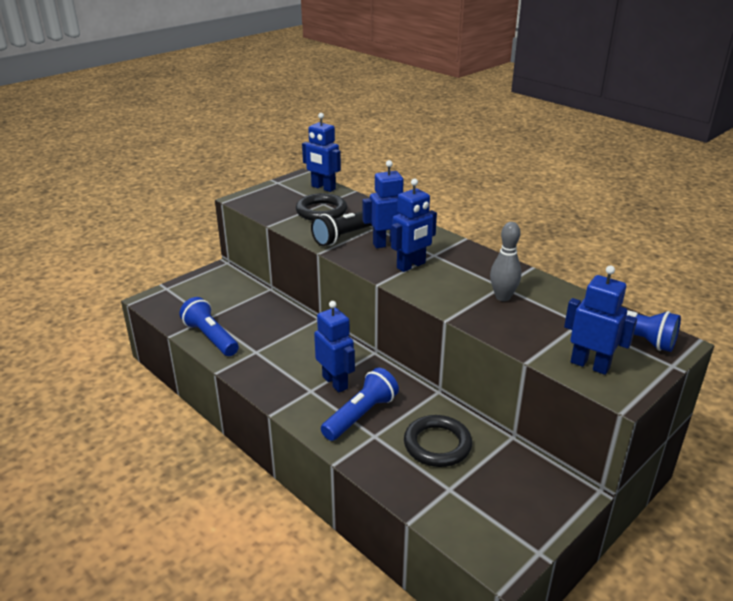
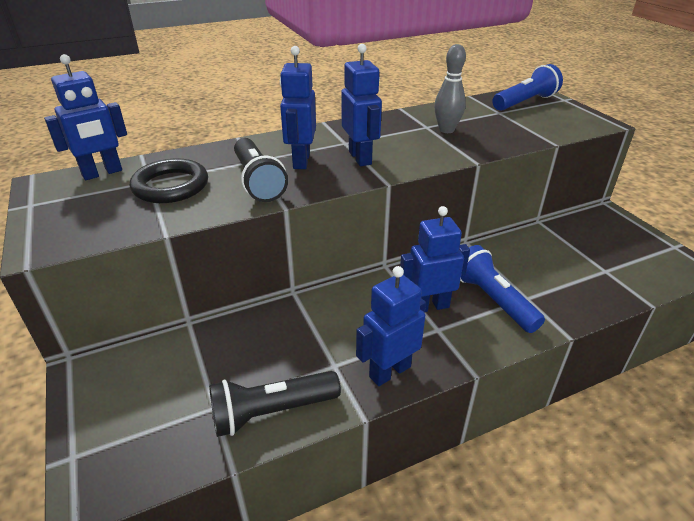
camera: 70 degrees left, 5 degrees up
blue flashlight [180,297,239,356] -> black flashlight [209,371,341,437]
black ring [404,415,472,467] -> none
blue robot [564,265,637,375] -> blue robot moved to [356,266,426,386]

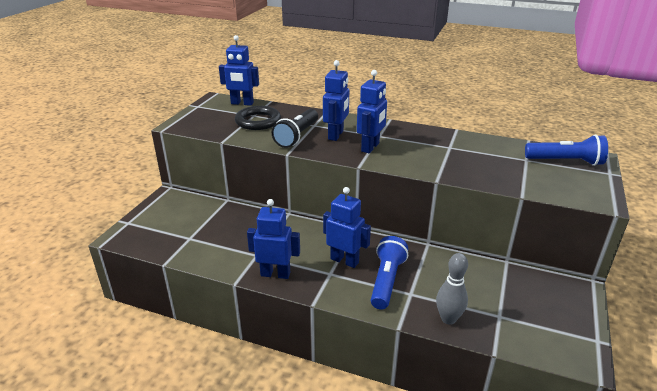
camera: 45 degrees right, 5 degrees down
black flashlight [209,371,341,437] -> none
blue robot [280,46,316,169] -> blue robot turned 150 degrees clockwise [323,60,349,141]
grey bowling pin [434,44,466,133] -> grey bowling pin moved to [436,253,468,325]

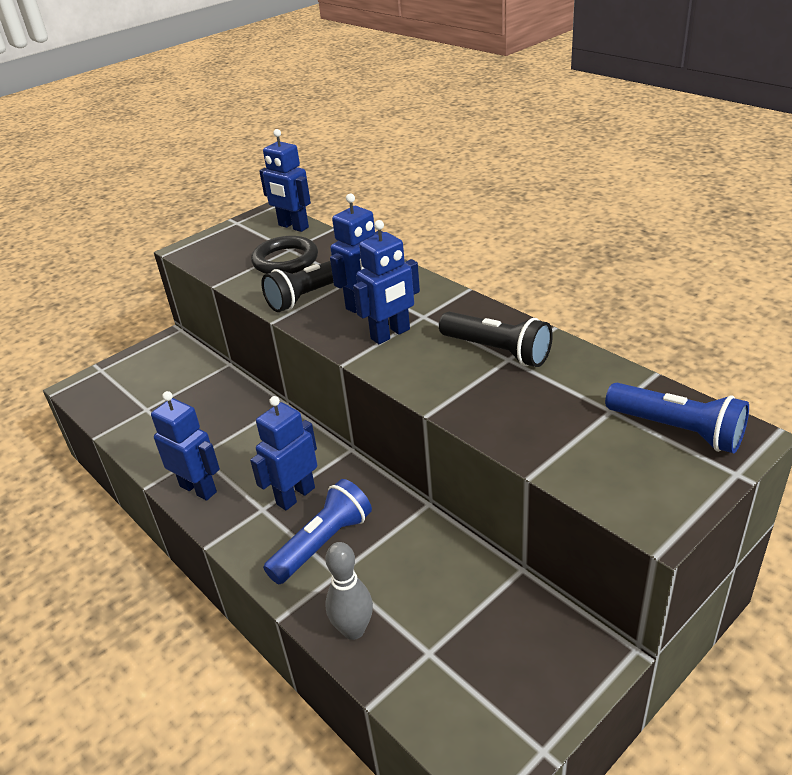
camera: 30 degrees right, 5 degrees up
blue robot [323,187,371,268] -> blue robot turned 105 degrees counterclockwise [250,396,317,511]
none -> black flashlight [439,312,553,367]

